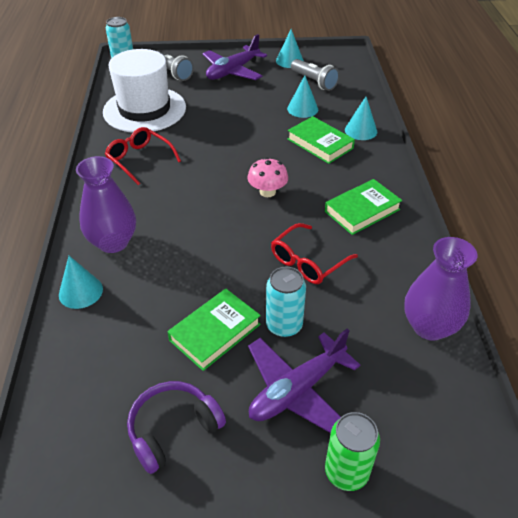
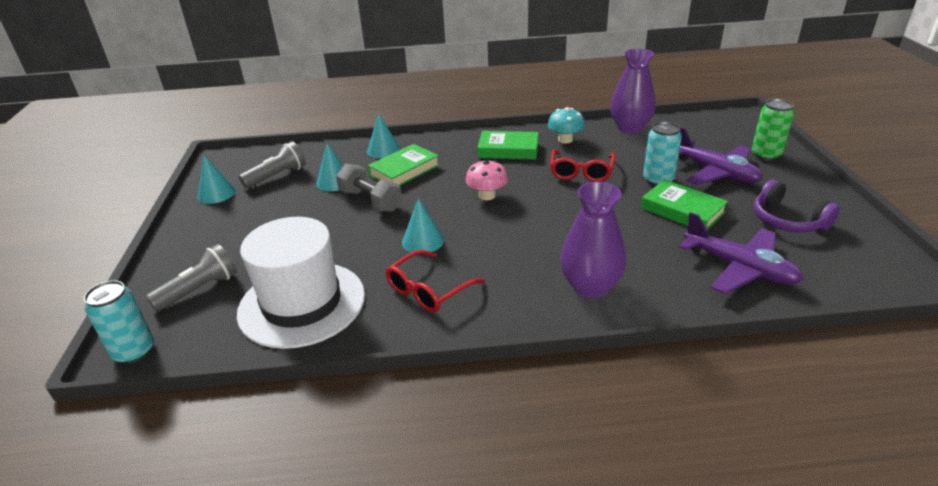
camera: 90 degrees left, 10 degrees down
turquoise cone [59,256,103,309] -> turquoise cone moved to [402,198,444,252]
purple plane [203,34,267,80] -> purple plane moved to [679,212,804,294]
red glasses [271,223,358,284] -> red glasses turned 60 degrees clockwise [550,149,615,182]
green book [325,179,402,235] -> green book turned 45 degrees counterclockwise [477,131,539,160]
none -> grey dumbbell [336,163,402,212]
none -> turquoise mushroom [548,107,585,144]

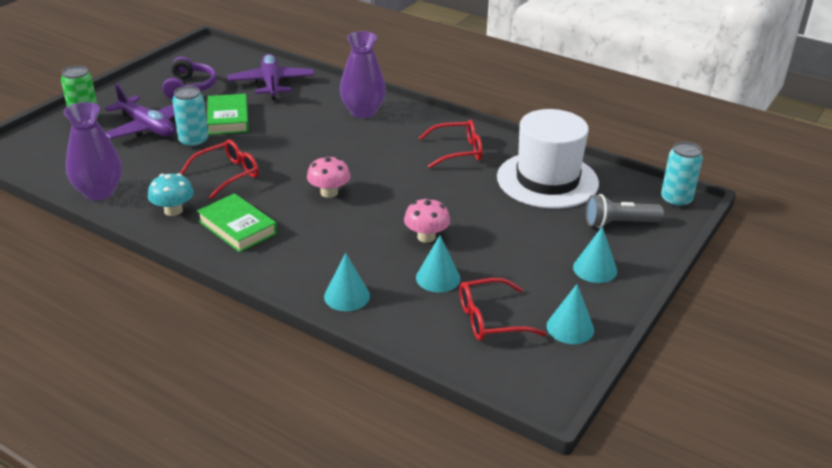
camera: 145 degrees left, 0 degrees up
grey flashlight [239,141,306,188] -> red glasses [460,278,546,341]
grey dumbbell [336,163,402,212] -> pink mushroom [404,198,450,243]
green book [368,144,440,186] -> none
turquoise cone [402,198,444,252] -> turquoise cone moved to [573,227,617,283]
purple plane [679,127,763,185] -> purple plane turned 135 degrees clockwise [105,83,176,139]

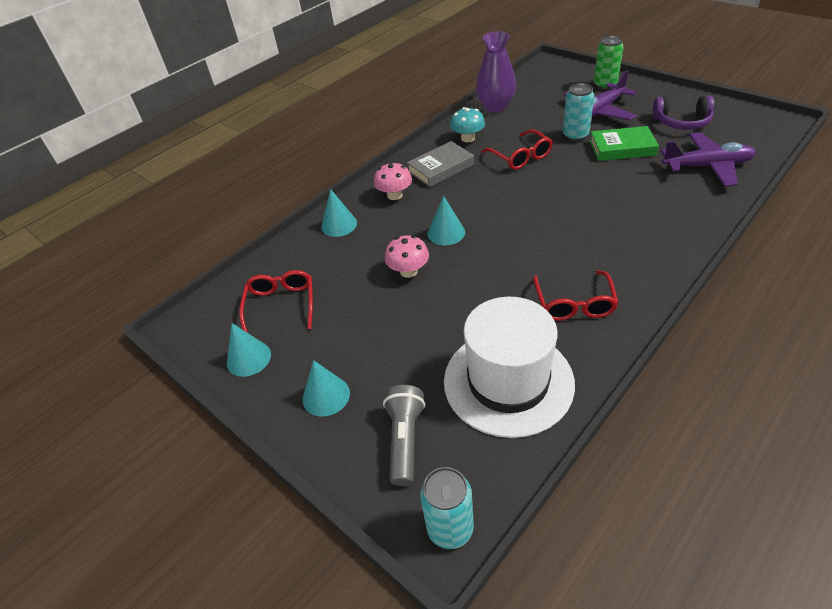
camera: 105 degrees right, 10 degrees up
green book [197,193,277,252] -> grey book [407,141,474,187]
pink mushroom [307,156,350,198] -> pink mushroom moved to [374,162,412,200]
purple vase [340,31,386,118] -> none
turquoise cone [416,235,460,292] -> turquoise cone moved to [428,196,465,245]

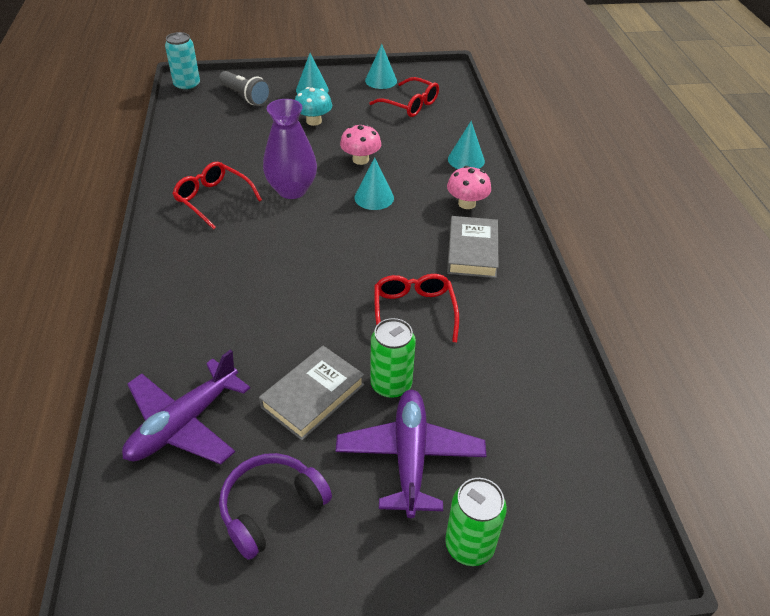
camera: 125 degrees right, 0 degrees up
white hat [444,296,575,438] -> none
turquoise mushroom [450,107,485,142] -> turquoise mushroom moved to [295,87,332,126]
purple vase [476,31,516,112] -> purple vase moved to [263,99,317,199]
red glasses [481,129,553,170] -> red glasses turned 75 degrees clockwise [374,274,459,342]
turquoise can [563,83,594,141] -> green can [370,318,416,399]
green book [590,126,659,161] -> grey book [259,346,364,440]

